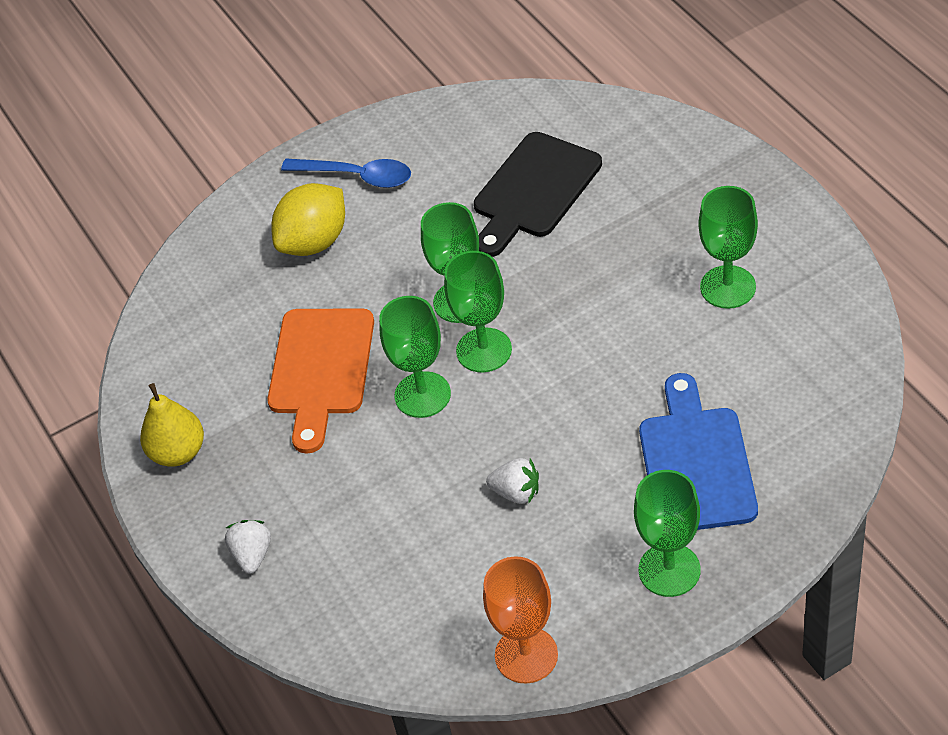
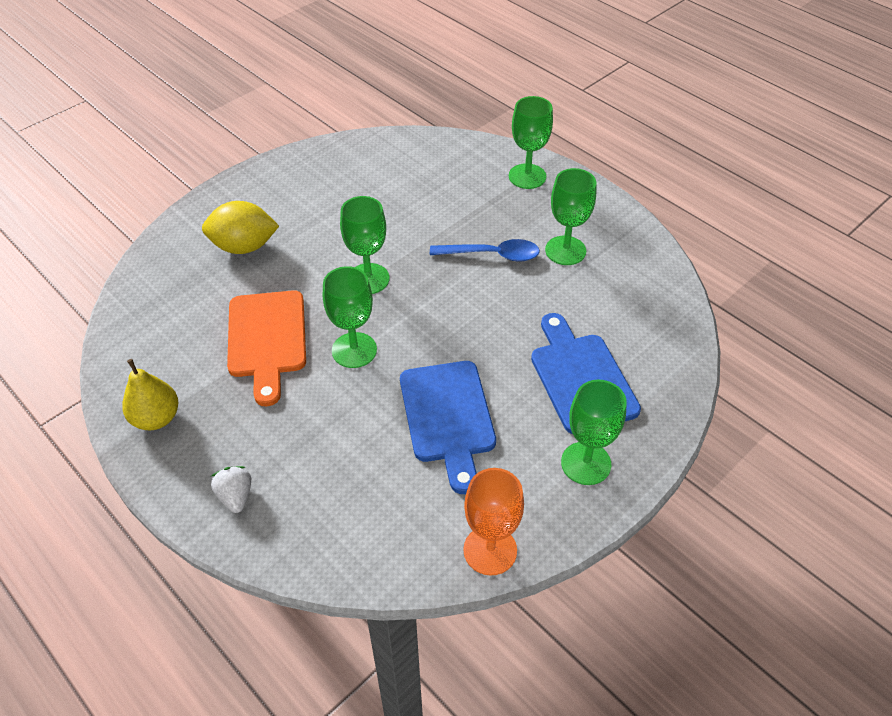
camera: 20 degrees left, 0 degrees up
yellow lemon [272,183,345,256] -> yellow lemon turned 60 degrees clockwise [202,201,279,254]
blue spoon [281,159,411,188] -> blue spoon moved to [430,239,540,262]
green goblet [444,251,512,372] -> green goblet moved to [509,96,553,189]
black cutting board [474,132,602,257] -> none
white strawberry [486,458,539,504] -> blue cutting board [400,361,496,494]

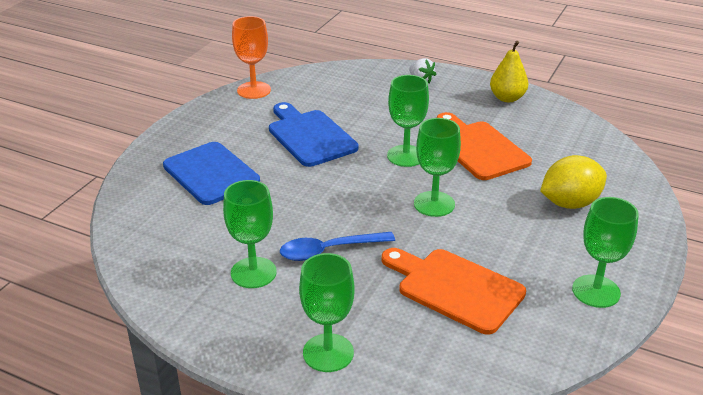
camera: 160 degrees right, 15 degrees down
green goblet [561,380,627,485] -> green goblet moved to [572,197,639,308]
none -> orange cutting board [382,248,526,335]

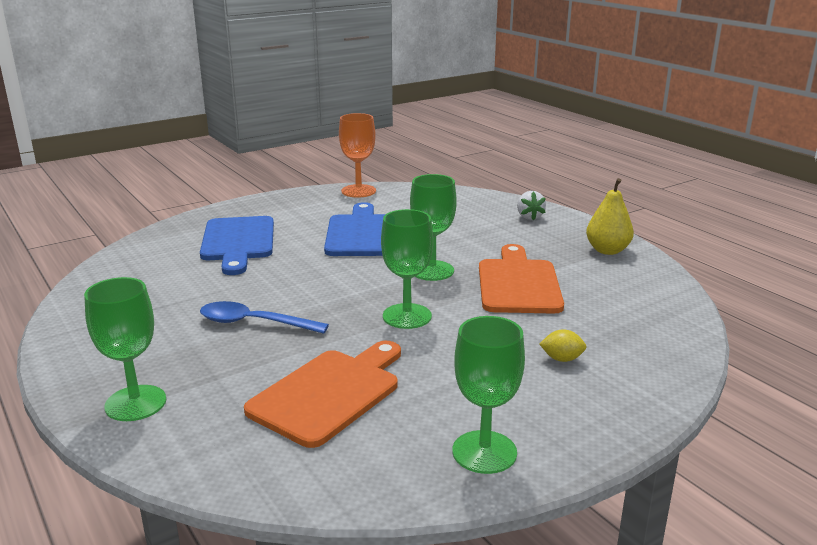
camera: 30 degrees right, 10 degrees down
green goblet [223,180,277,288] -> none
orange cutting board [382,248,526,335] -> orange cutting board turned 60 degrees clockwise [244,341,401,448]
yellow lemon [540,155,607,209] -> yellow lemon [540,329,587,362], size x0.47

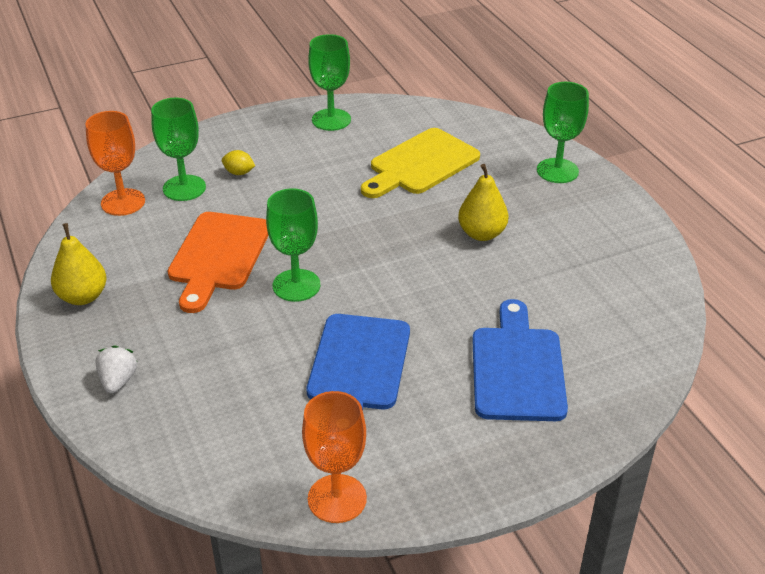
camera: 170 degrees left, 15 degrees up
blue spoon [200,301,329,334] -> yellow pear [458,164,509,241]
orange cutting board [244,341,401,448] -> yellow cutting board [361,128,480,198]
green goblet [381,209,433,329] -> green goblet moved to [151,98,206,201]
none -> orange goblet [85,111,145,216]

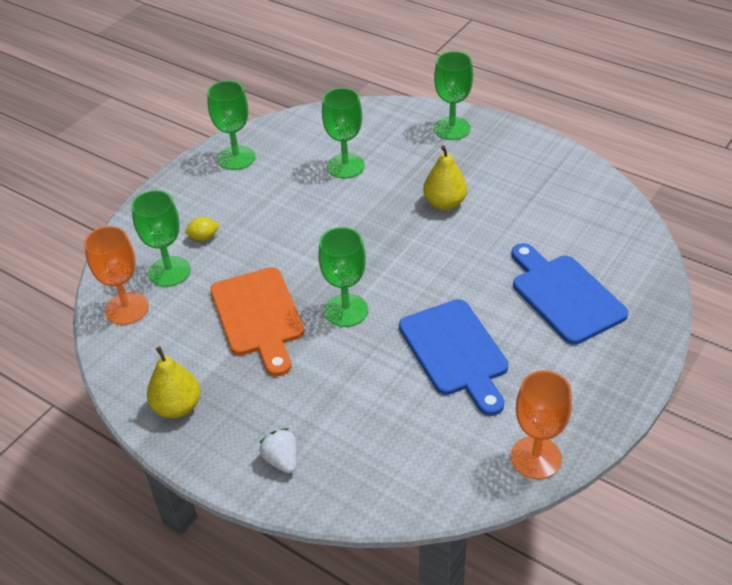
camera: 30 degrees left, 5 degrees up
yellow cutting board [361,128,480,198] -> green goblet [322,88,364,179]

